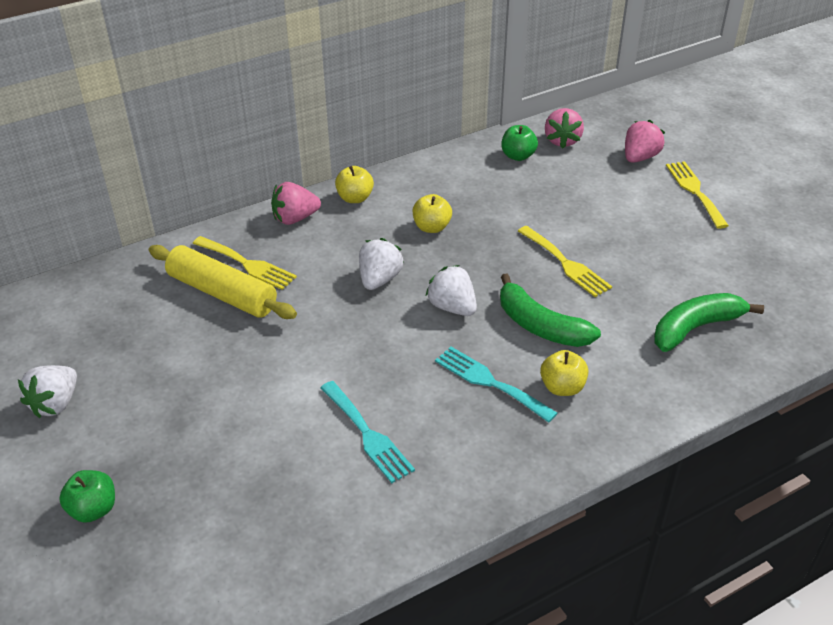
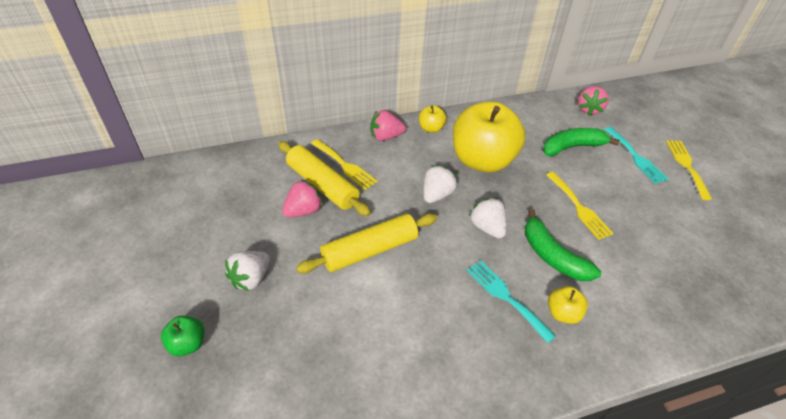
camera: 10 degrees right, 5 degrees up
white strawberry [18,365,77,418] -> white strawberry moved to [225,251,270,291]
turquoise fork [321,381,415,483] -> turquoise fork moved to [604,127,668,184]
yellow apple [413,194,452,233] -> yellow apple [453,101,526,172], size x2.38
green apple [501,125,538,161] -> none
pink strawberry [625,120,665,163] -> pink strawberry moved to [282,179,323,218]
green banana [654,293,764,352] -> green banana moved to [543,128,620,157]
none -> yellow rolling pin [296,213,437,273]

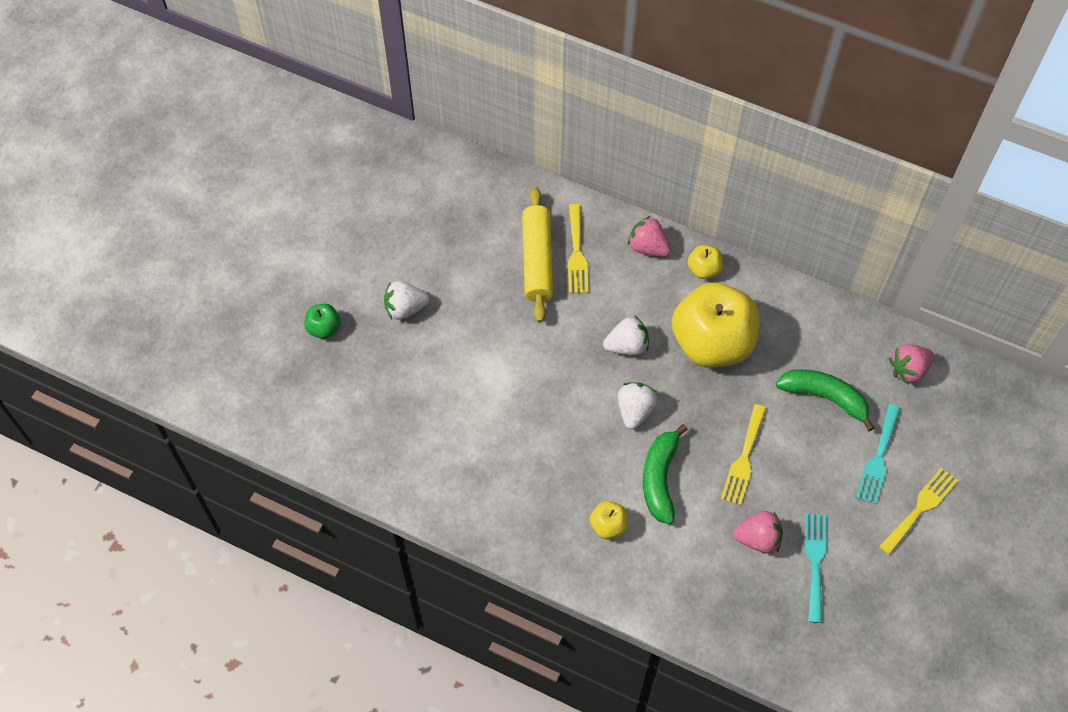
camera: 45 degrees right, 15 degrees up
pink strawberry [282,179,323,218] -> pink strawberry moved to [733,511,783,554]
yellow rolling pin [296,213,437,273] -> none
turquoise fork [467,260,556,343] -> turquoise fork moved to [805,513,827,623]

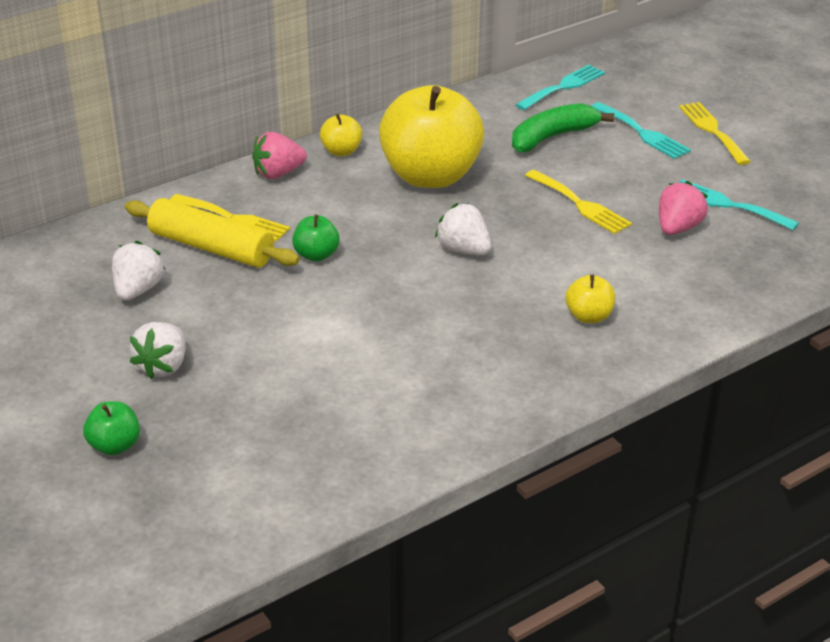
camera: 60 degrees left, 25 degrees down
white strawberry [603,316,649,355] -> white strawberry moved to [112,241,165,301]
green banana [643,424,688,525] -> none
pink strawberry [889,344,934,384] -> turquoise fork [516,65,605,110]
none -> green apple [292,215,340,262]

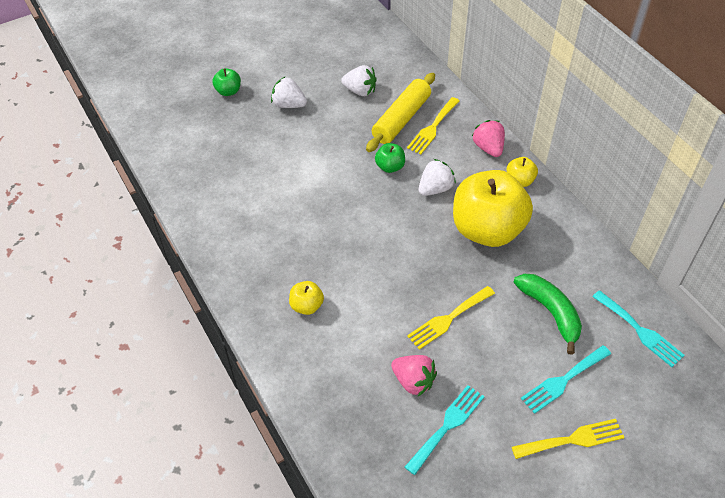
camera: 95 degrees right, 15 degrees up
white strawberry [435,203,491,255] -> white strawberry moved to [419,159,456,196]

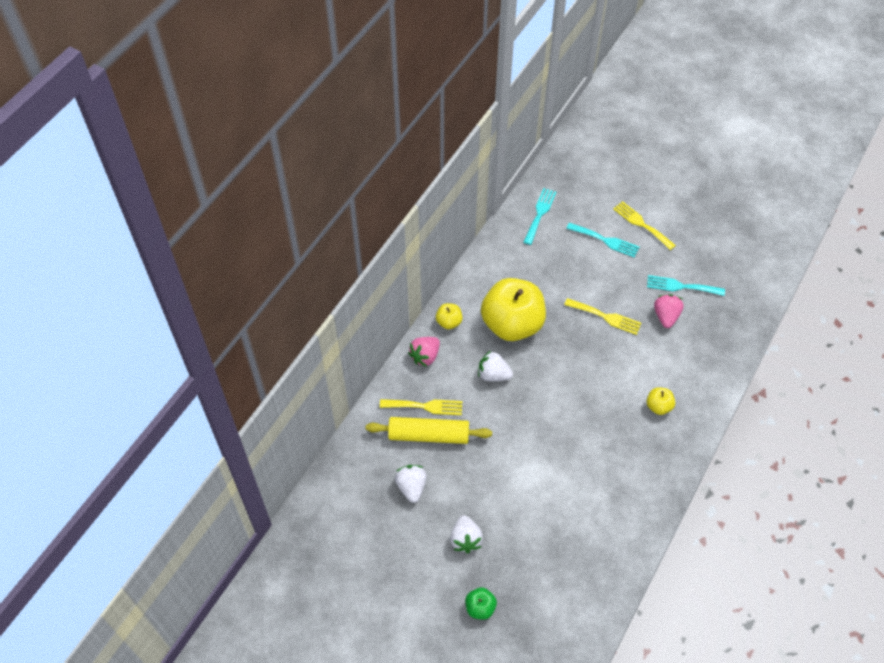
camera: 120 degrees left, 5 degrees up
green apple [375,143,405,173] -> none
green banana [513,274,582,355] -> none

